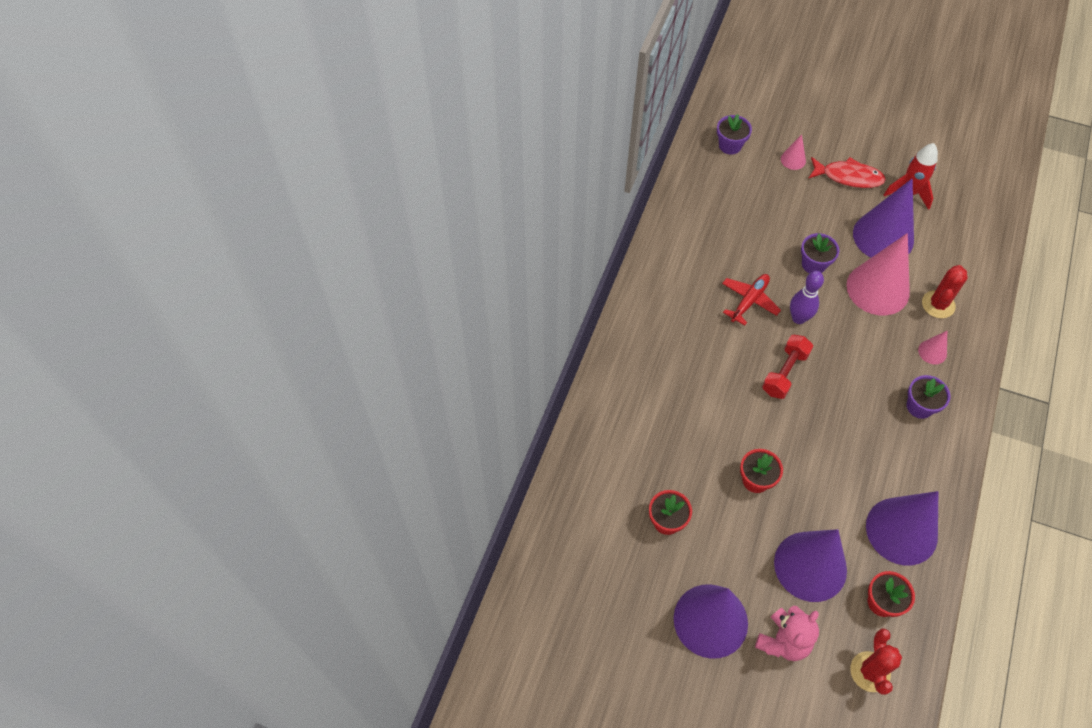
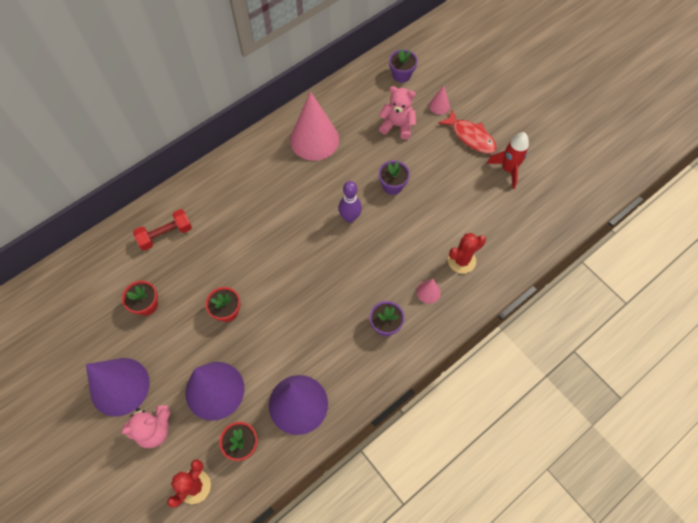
camera: 30 degrees right, 5 degrees up
red plane [722,274,781,326] -> none
red dumbbell [762,335,813,399] -> red dumbbell moved to [133,209,192,251]
pink cone [846,233,910,316] -> pink cone moved to [290,91,339,161]
purple cone [853,178,914,258] -> none
none -> pink teddy bear [379,86,416,139]

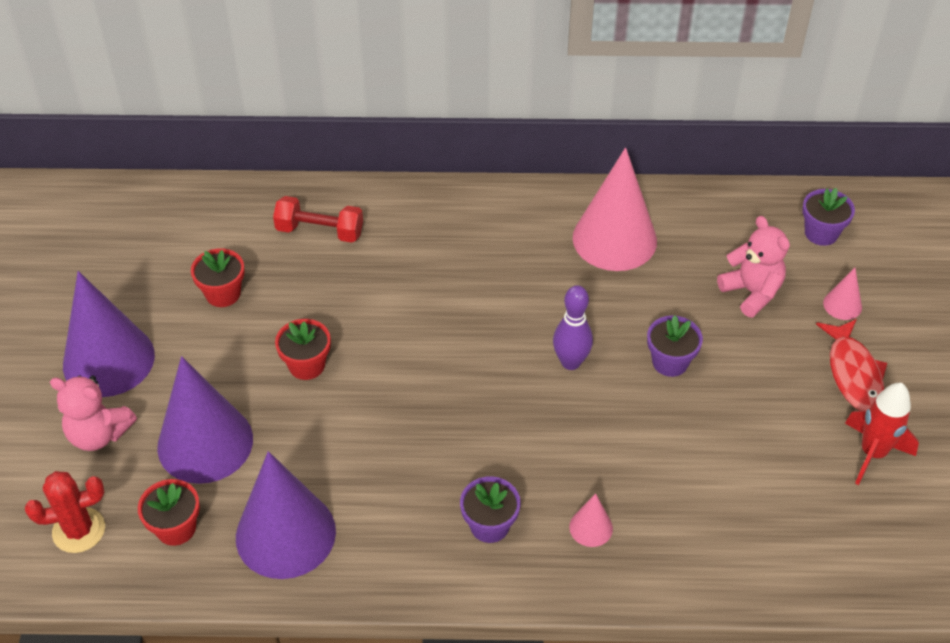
camera: 40 degrees right, 15 degrees down
red cactus [448,233,486,274] -> none

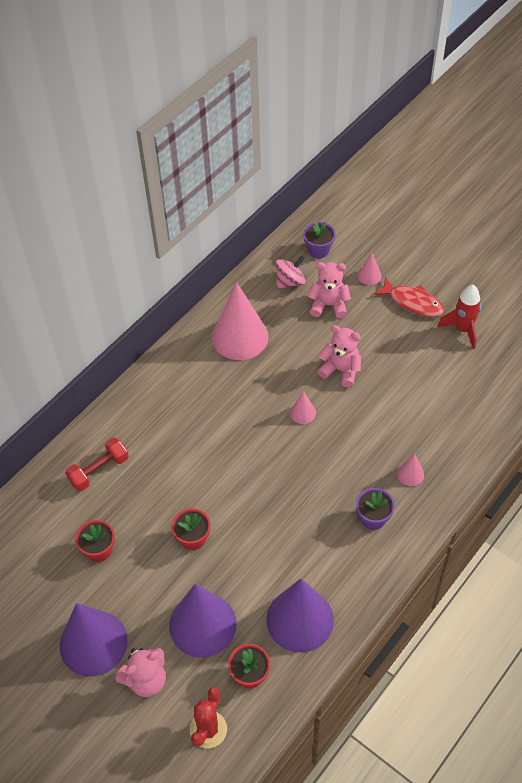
camera: 50 degrees left, 5 degrees up
purple bowling pin [553,285,593,370] -> pink cone [290,391,316,424]
purple flower pot [647,315,703,377] -> pink teddy bear [317,325,361,387]
none -> pink spinning top [276,256,305,289]

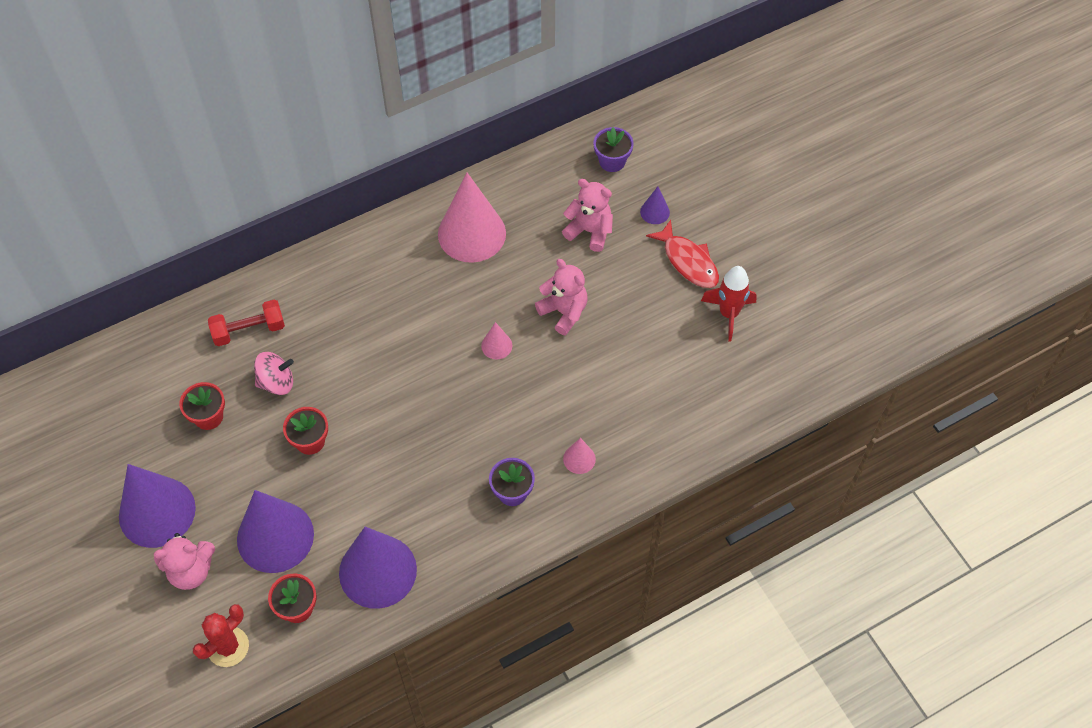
camera: 20 degrees right, 5 degrees up
pink spinning top [276,256,305,289] -> pink spinning top moved to [254,352,294,395]
pink cone [358,253,382,285] -> purple cone [640,187,670,224]

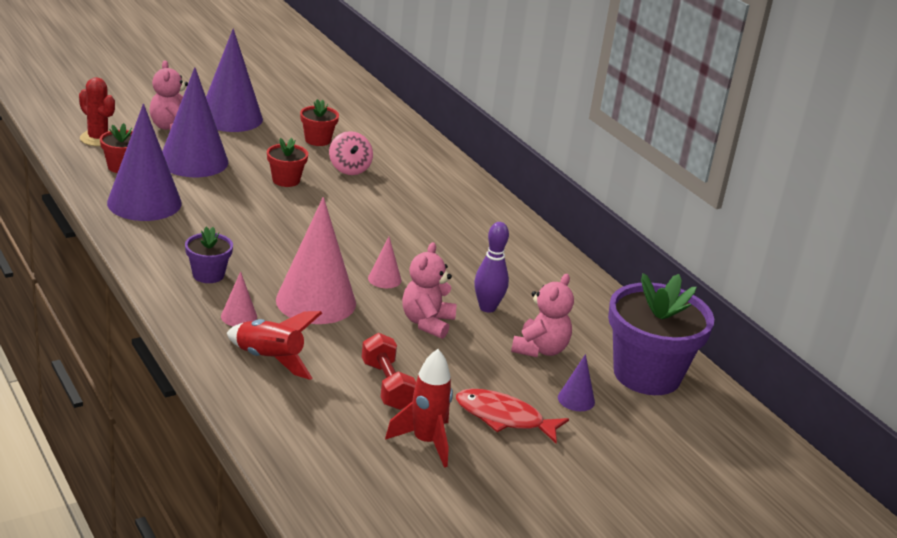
camera: 85 degrees right, 30 degrees down
red dumbbell [208,300,285,346] -> red dumbbell moved to [362,333,416,410]
pink cone [438,173,506,262] -> pink cone moved to [276,197,356,324]
pink teddy bear [535,259,587,336] -> pink teddy bear turned 150 degrees clockwise [402,242,456,339]
purple flower pot [594,127,634,172] -> purple flower pot [608,273,714,395], size x2.07
red fish [646,220,719,288] -> red fish turned 60 degrees clockwise [456,389,569,443]
none -> red rocket [227,311,322,380]
none -> purple bowling pin [474,222,509,313]

